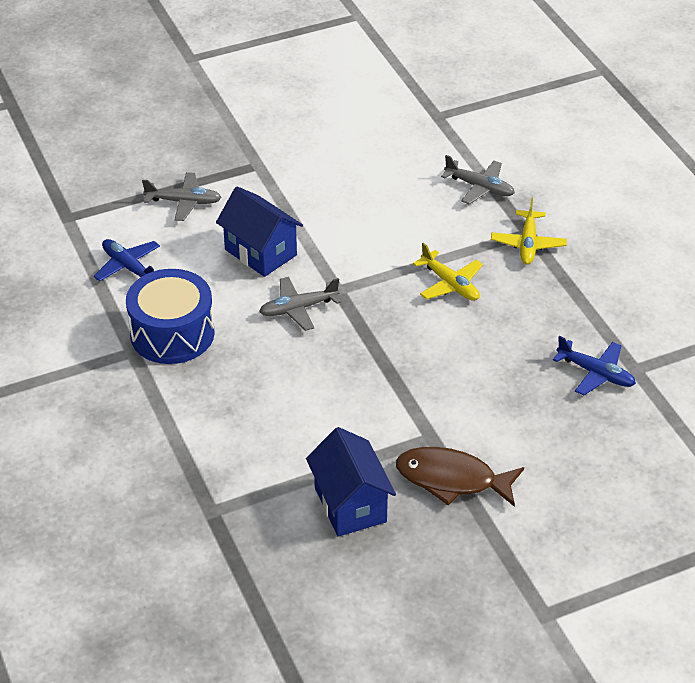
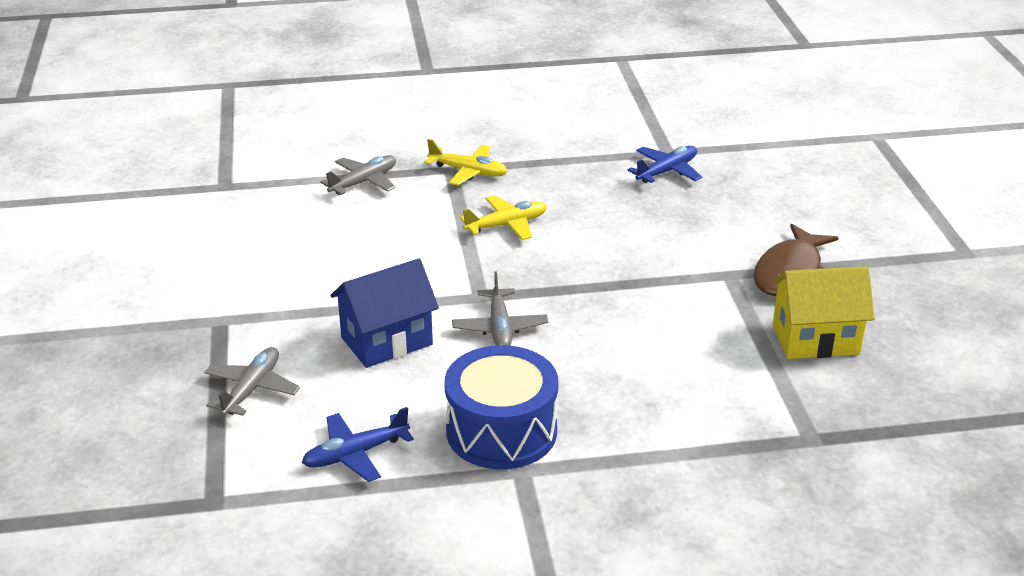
camera: 75 degrees left, 10 degrees down
blue house [306,427,396,537] -> yellow house [772,266,875,359]

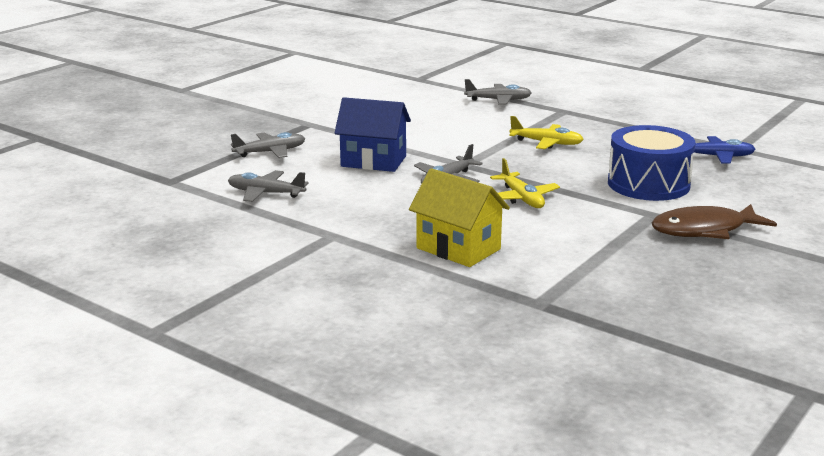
camera: 45 degrees right, 10 degrees down
blue plane [302,407,414,482] -> grey plane [228,170,309,202]
yellow plane [424,139,508,185] -> yellow plane moved to [490,158,560,208]
blue drum [444,345,559,469] -> blue drum moved to [608,125,696,201]
yellow house [772,266,875,359] -> yellow house moved to [409,168,510,267]

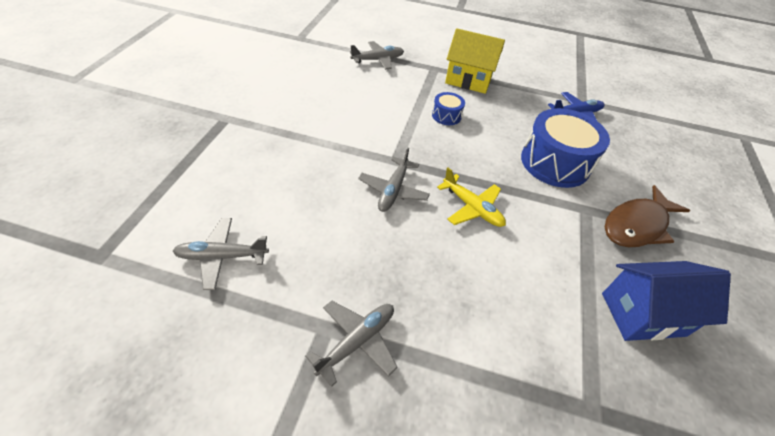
camera: 25 degrees left, 25 degrees up
grey plane [231,132,305,158] -> grey plane moved to [305,301,398,387]
blue house [334,97,411,172] -> blue house moved to [602,261,731,341]
yellow house [409,168,510,267] -> yellow house moved to [445,28,505,94]
yellow plane [509,116,584,149] -> blue drum [432,92,465,125]

